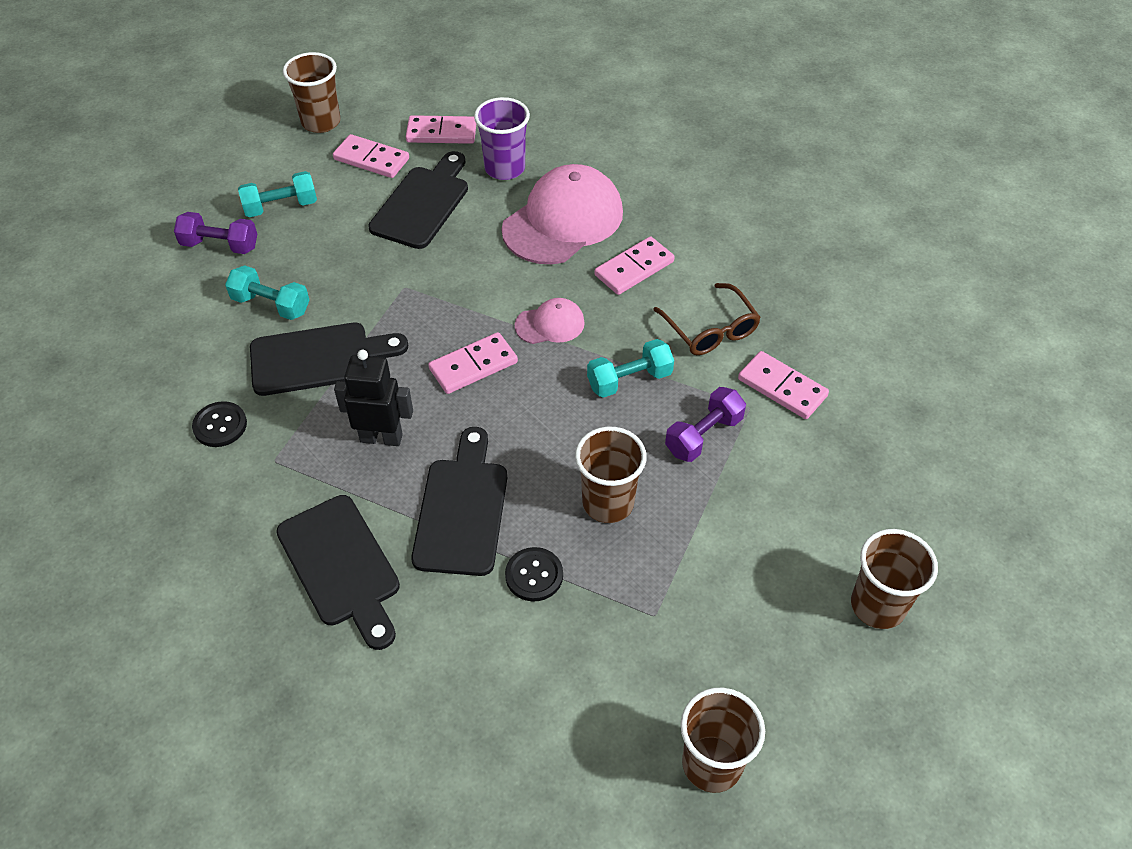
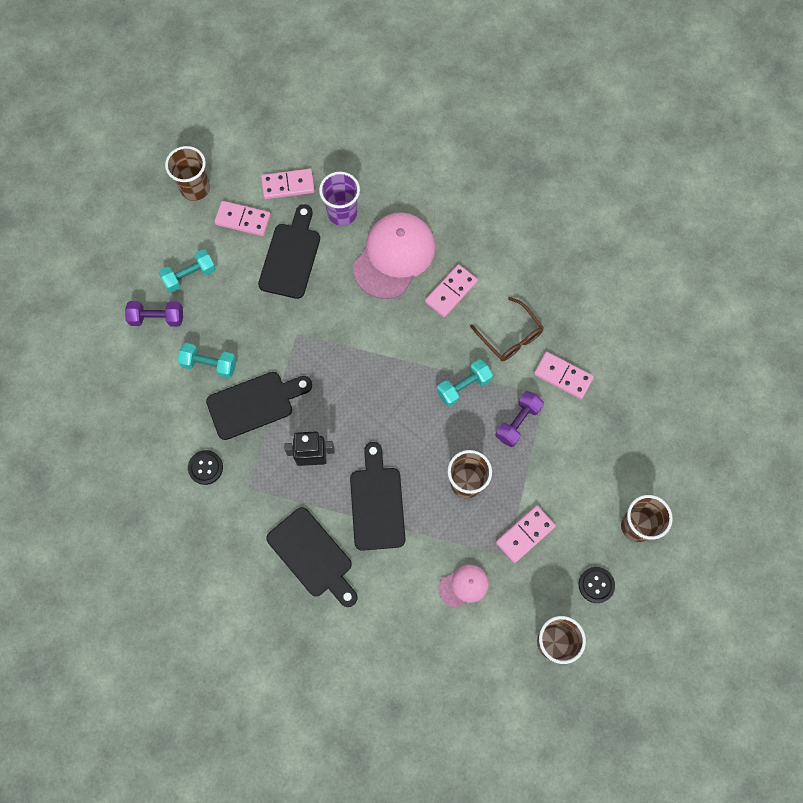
camera: 10 degrees left, 20 degrees up
pink domino [428,332,518,394] -> pink domino moved to [496,506,556,563]
black button [505,547,563,601] -> black button moved to [578,567,615,603]
pink cap [515,298,585,344] -> pink cap moved to [439,565,489,608]

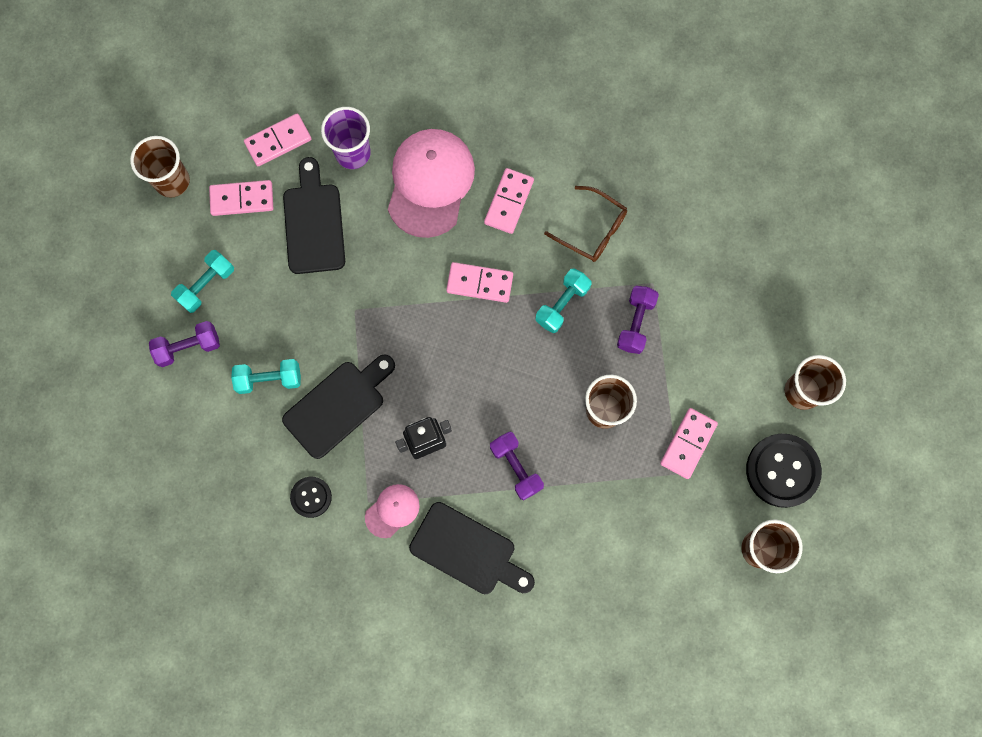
camera: 20 degrees left, 5 degrees up
black cutting board [350,442,405,551] -> purple dumbbell [490,432,544,501]
pink cap [439,565,489,608] -> pink cap moved to [365,484,420,538]
pink domino [534,352,594,399] -> pink domino moved to [446,262,513,303]
black button [578,567,615,603] -> black button [746,433,822,508], size x1.80

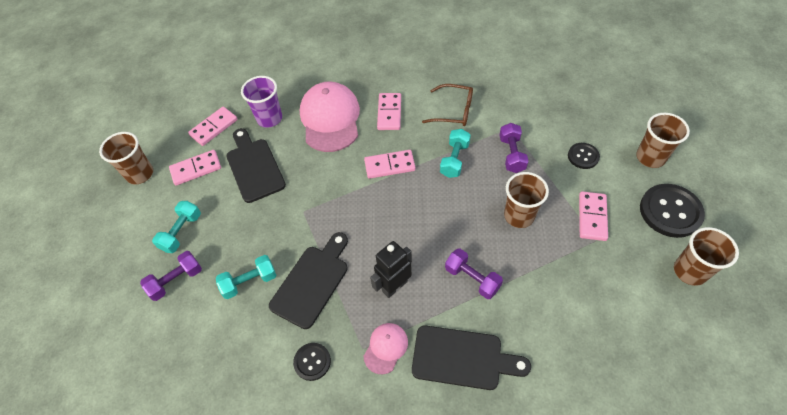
camera: 15 degrees left, 20 degrees down
none -> black button [568,143,600,169]

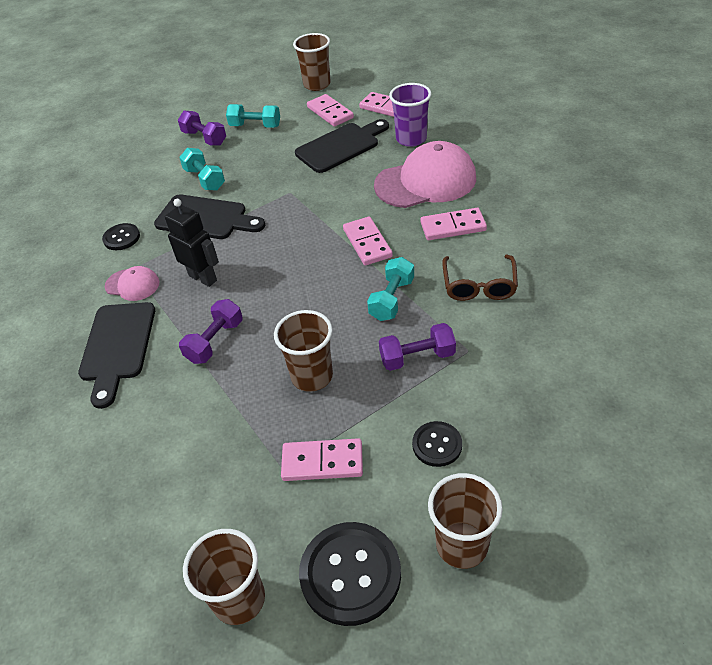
camera: 80 degrees right, 10 degrees down
turquoise dumbbell [440,129,471,178] -> turquoise dumbbell turned 75 degrees counterclockwise [367,257,414,321]

